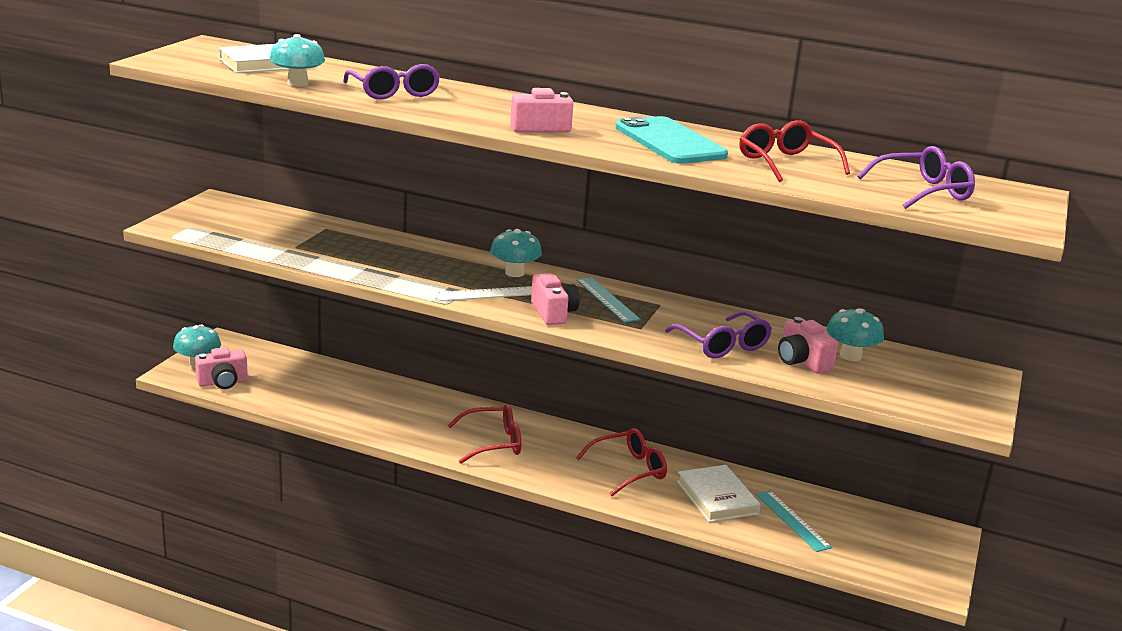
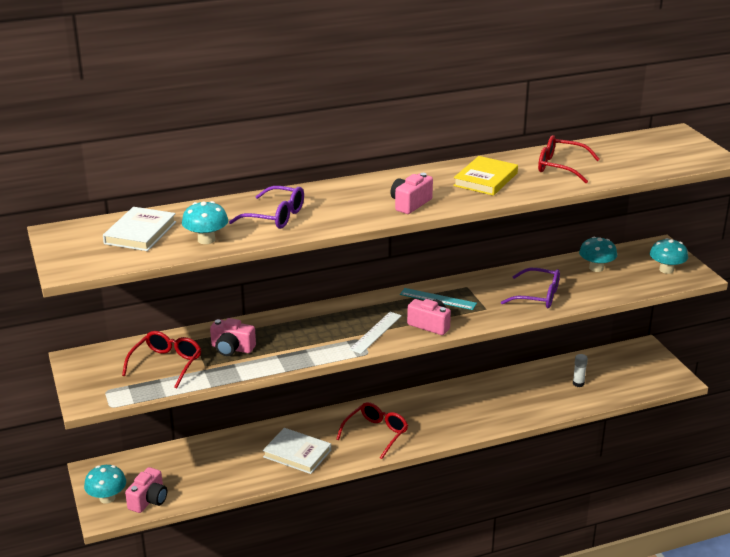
camera: 40 degrees left, 5 degrees up
turquoise mushroom [490,229,542,277] -> turquoise mushroom moved to [650,238,688,274]
red glasses [576,428,667,496] -> red glasses moved to [122,331,201,389]
turquoise phone [616,116,728,164] -> yellow book [453,156,518,196]
white book [677,465,760,522] -> white book moved to [263,428,331,474]
turquoise ruler [756,490,832,552] -> white glue stick [573,354,588,387]
pink camera [778,317,838,374] -> pink camera moved to [210,318,256,356]
purple glasses [858,146,975,209] -> none

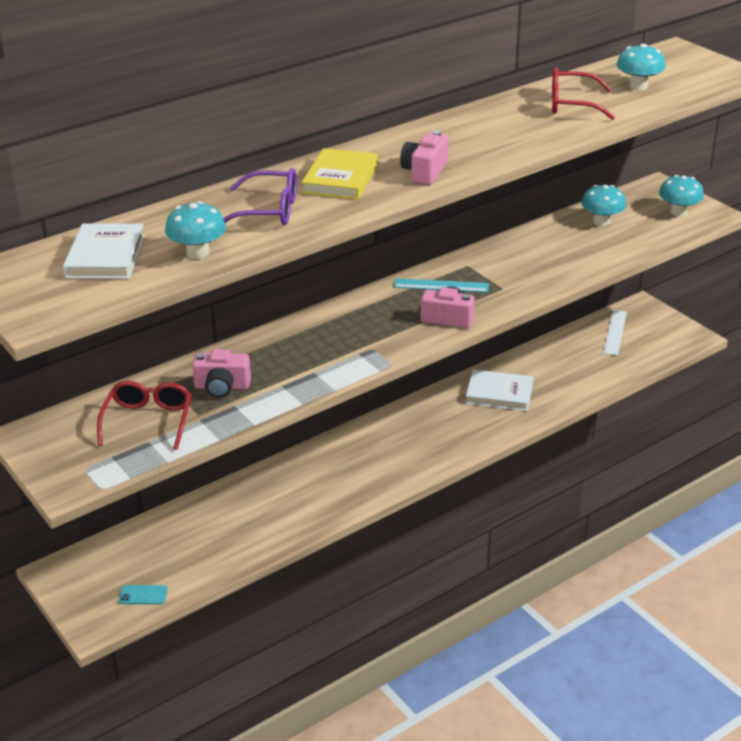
camera: 15 degrees left, 5 degrees up
turquoise mushroom [84,465,126,504] -> turquoise mushroom moved to [616,44,666,90]
pink camera [125,467,167,513] -> turquoise phone [119,585,167,604]
white book [263,428,331,474] -> white book moved to [466,369,533,411]
red glasses [336,402,408,459] -> none
white ruler [349,312,402,354] -> white ruler moved to [603,310,627,356]
yellow book [453,156,518,196] -> yellow book moved to [302,148,378,200]
purple glasses [501,268,560,308] -> none
white glue stick [573,354,588,387] -> none

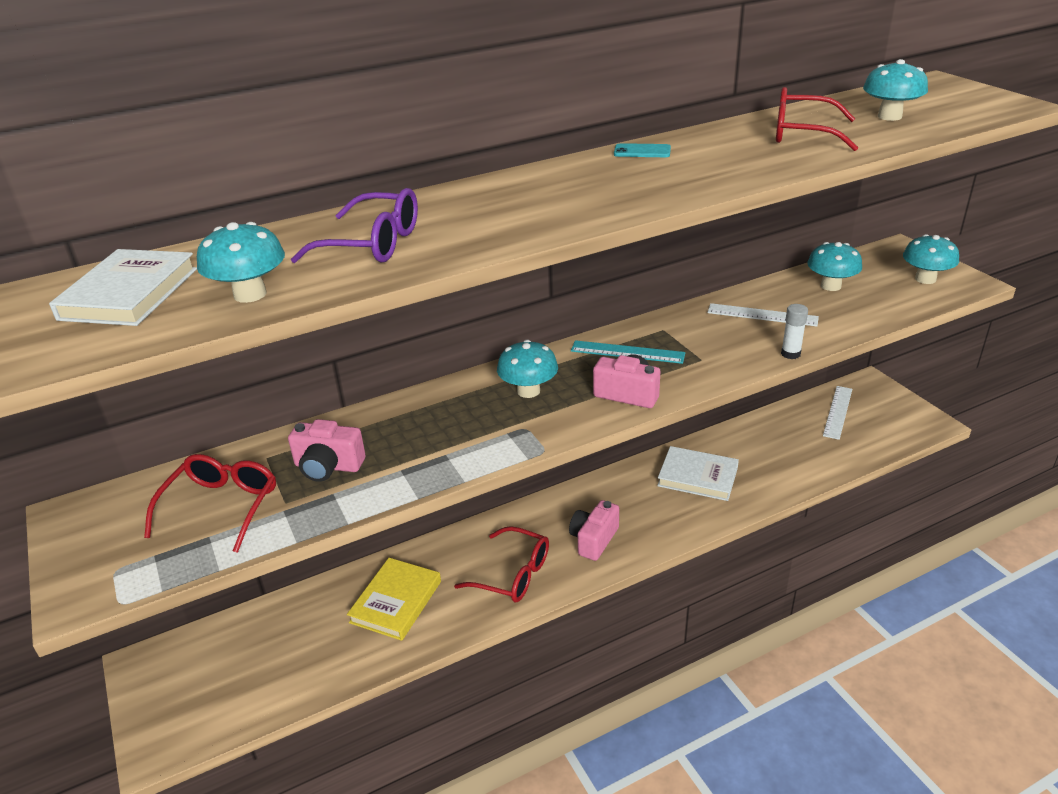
camera: 10 degrees right, 0 degrees up
turquoise phone [119,585,167,604] -> turquoise phone moved to [614,143,671,157]
yellow book [302,148,378,200] -> yellow book moved to [347,558,441,641]
pink camera [400,131,448,185] -> pink camera moved to [569,500,619,561]
none -> red glasses [454,526,549,602]
none -> turquoise mushroom [497,340,558,398]
none -> white ruler [707,303,819,327]
none -> white glue stick [781,304,808,359]

